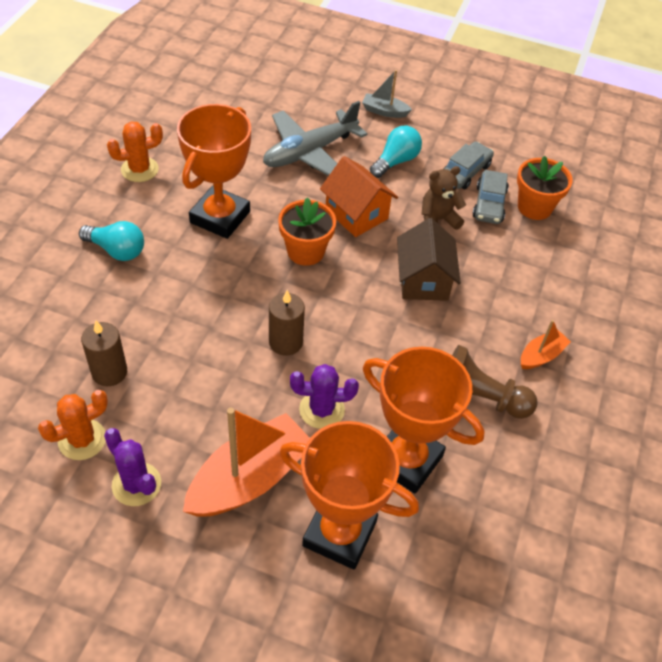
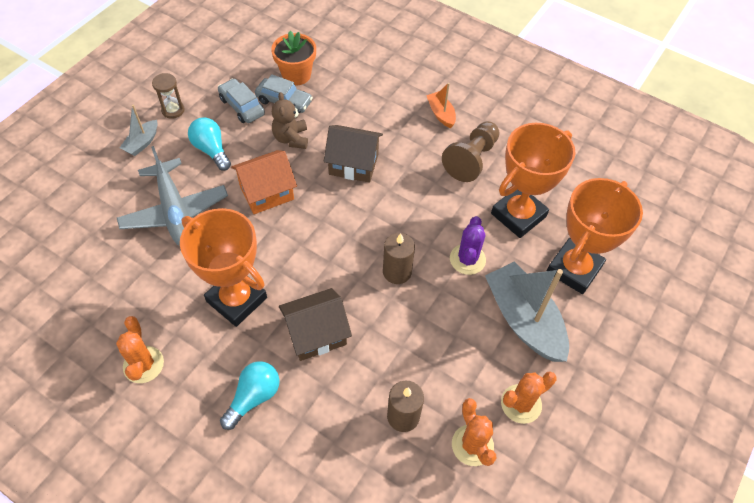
camera: 75 degrees left, 5 degrees up
purple cactus [104,428,161,506] -> orange cactus [501,371,557,424]
orange boat [183,408,310,517] -> grey boat [485,262,569,362]
orange flower pot [278,197,336,266] -> none
none -> brown hourglass [152,73,185,119]
none -> brown house [279,288,352,361]

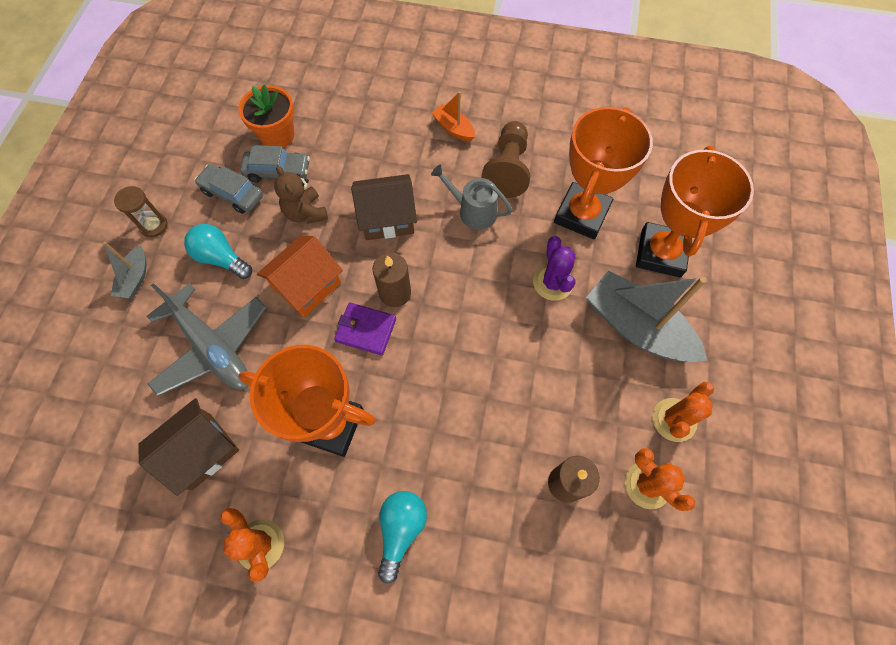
camera: 20 degrees left, 10 degrees up
brown house [279,288,352,361] -> brown house moved to [138,398,239,496]
brown candle [383,233,415,284] -> brown candle moved to [373,253,411,307]
none -> purple wallet [334,302,396,355]
none -> grey watering can [431,165,513,230]

